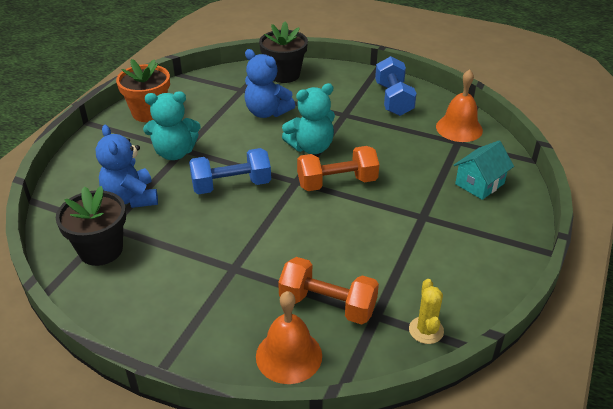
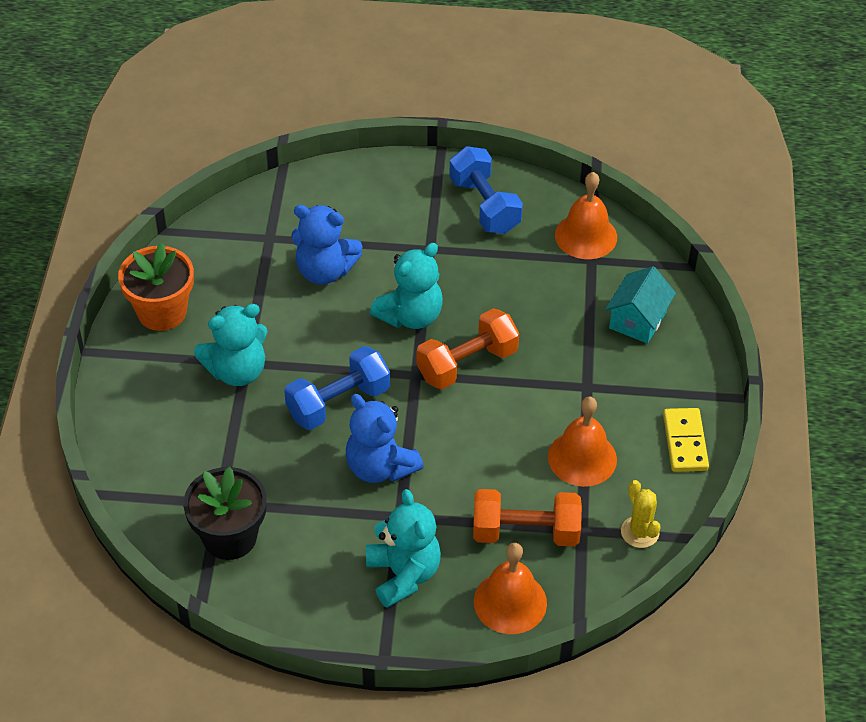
camera: 20 degrees left, 10 degrees up
blue teddy bear [96,125,158,208] -> blue teddy bear moved to [346,394,424,483]
black flower pot [259,21,308,83] -> none
none -> turquoise teddy bear [366,489,441,608]
none -> orange bell [548,396,617,487]
none -> yellow domino [663,408,709,472]

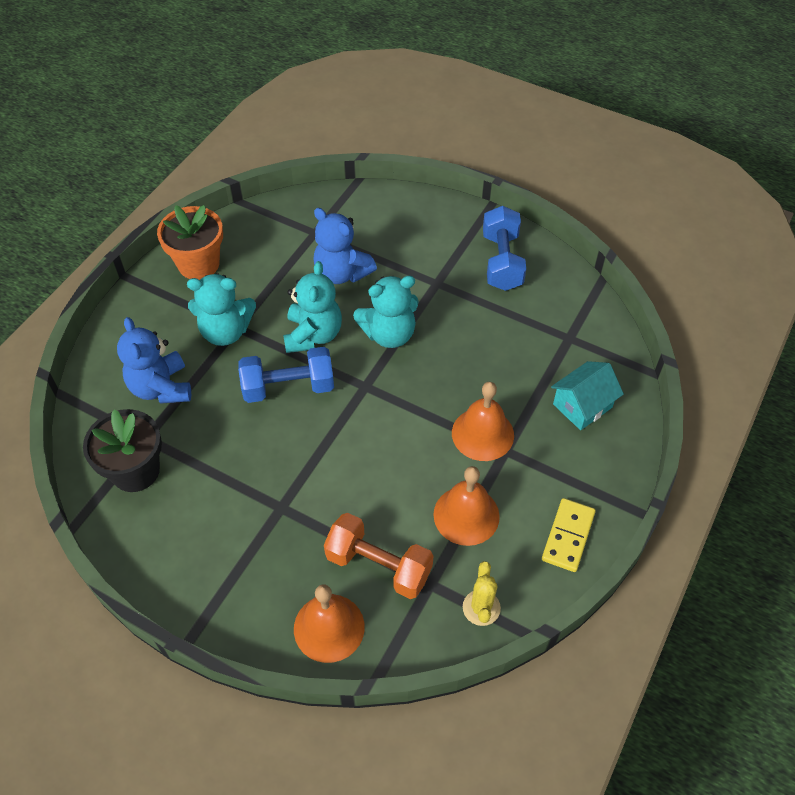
camera: 25 degrees right, 5 degrees up
blue teddy bear [346,394,424,483] -> blue teddy bear moved to [117,317,191,404]
turquoise teddy bear [366,489,441,608] -> turquoise teddy bear moved to [283,261,342,353]
orange dumbbell [416,308,519,389] -> none
orange bell [555,172,617,259] -> orange bell moved to [452,382,514,461]

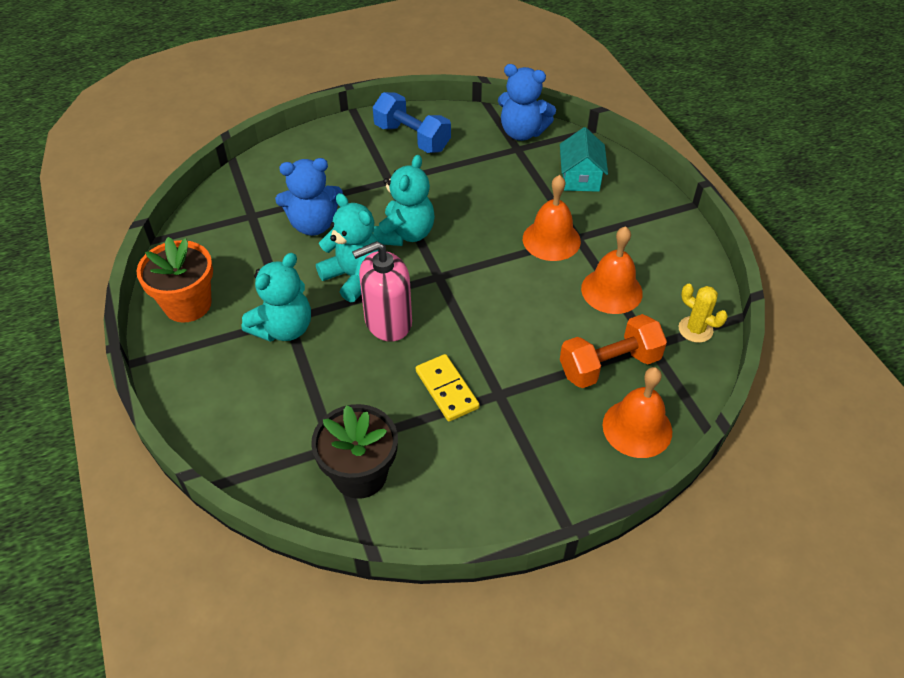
camera: 50 degrees left, 5 degrees down
blue teddy bear [117,317,191,404] -> blue teddy bear moved to [498,64,556,141]
blue dumbbell [238,347,334,403] -> pink soap dispenser [352,241,412,342]
yellow domino [542,498,596,572] -> yellow domino moved to [416,354,480,422]

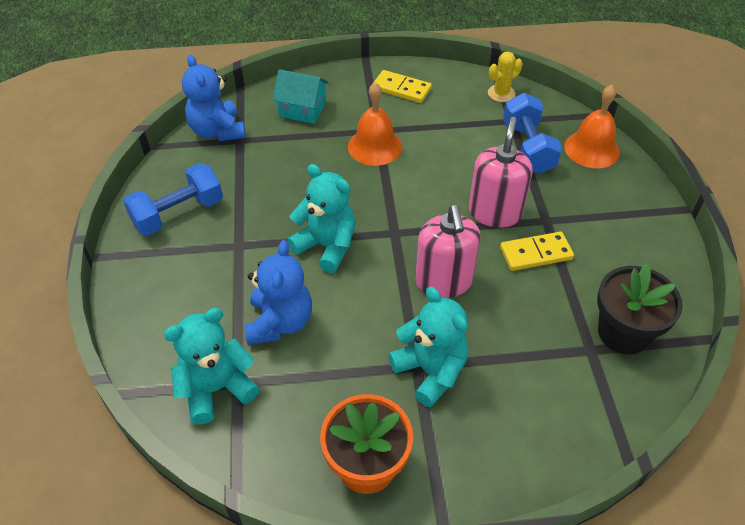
camera: 75 degrees left, 0 degrees up
turquoise teddy bear [316,193,379,302] -> turquoise teddy bear moved to [164,308,259,425]
blue teddy bear [498,64,556,141] -> blue teddy bear turned 120 degrees clockwise [182,54,246,141]
orange dumbbell [560,314,667,388] -> blue dumbbell [503,93,562,174]
orange bell [581,226,643,314] -> none
none -> yellow domino [373,70,432,103]
none -> pink soap dispenser [469,117,533,228]

